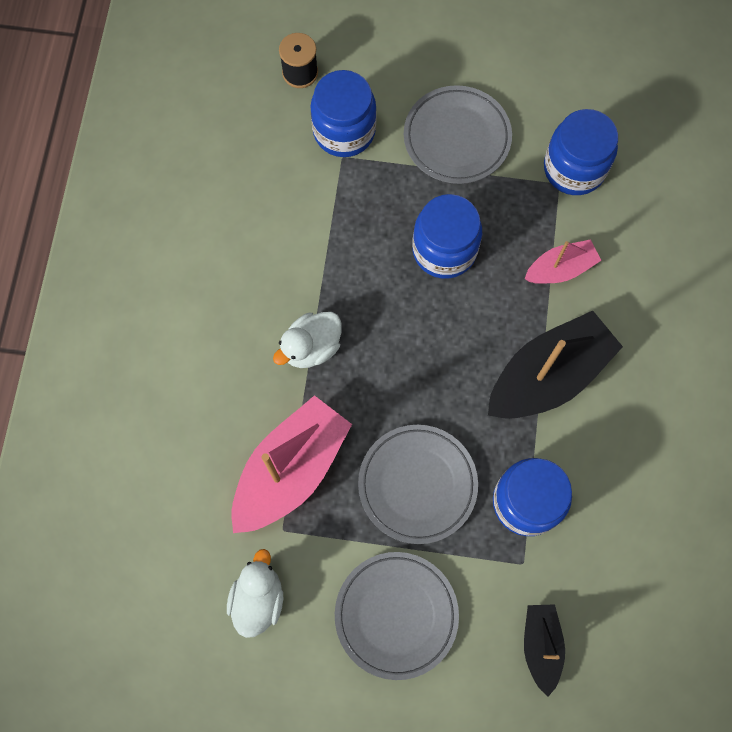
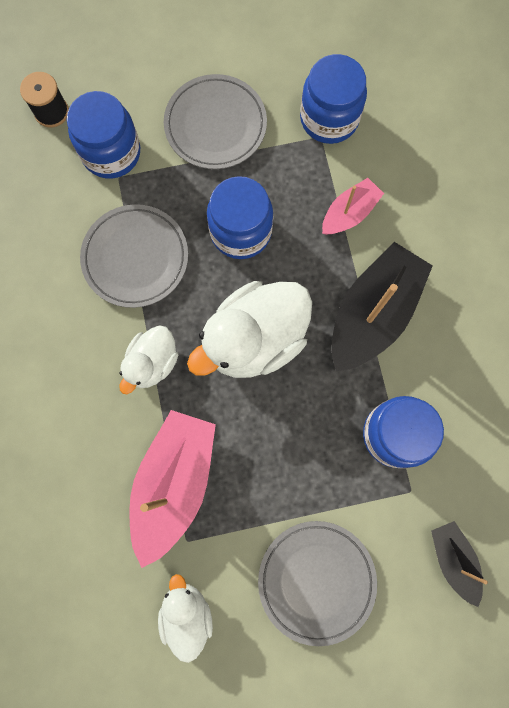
camera: 20 degrees left, 5 degrees up
grey plate [358,425,478,544] -> grey plate moved to [80,204,188,308]
none -> white duck [187,281,312,378]

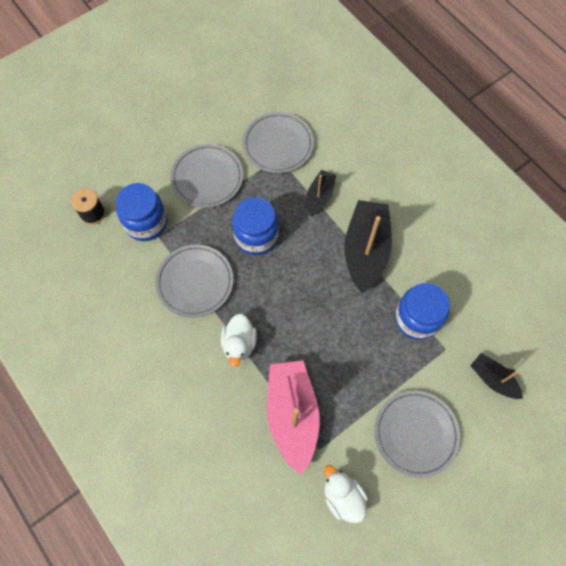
camera: 25 degrees left, 10 degrees down
white duck [187,281,312,378] -> none
blue jar [300,54,367,144] -> grey plate [243,112,314,173]
pink boat [322,178,384,235] -> black boat [307,170,336,215]

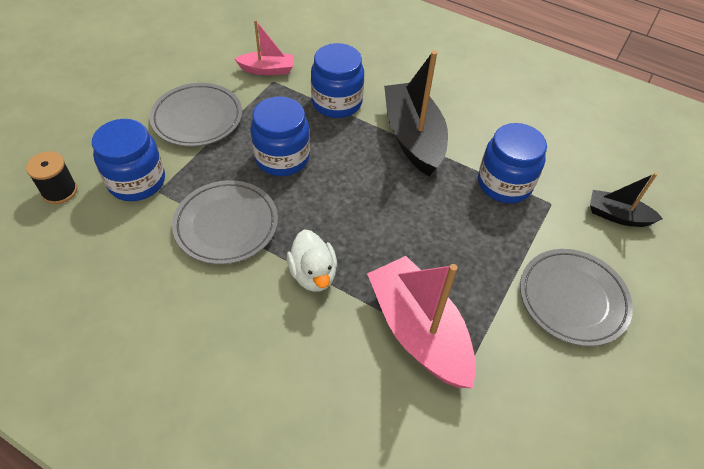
camera: 25 degrees left, 15 degrees down
grey plate [243,112,314,173] -> pink boat [235,20,294,75]
black boat [307,170,336,215] -> blue jar [311,43,364,118]
white duck [324,465,368,523] -> none

